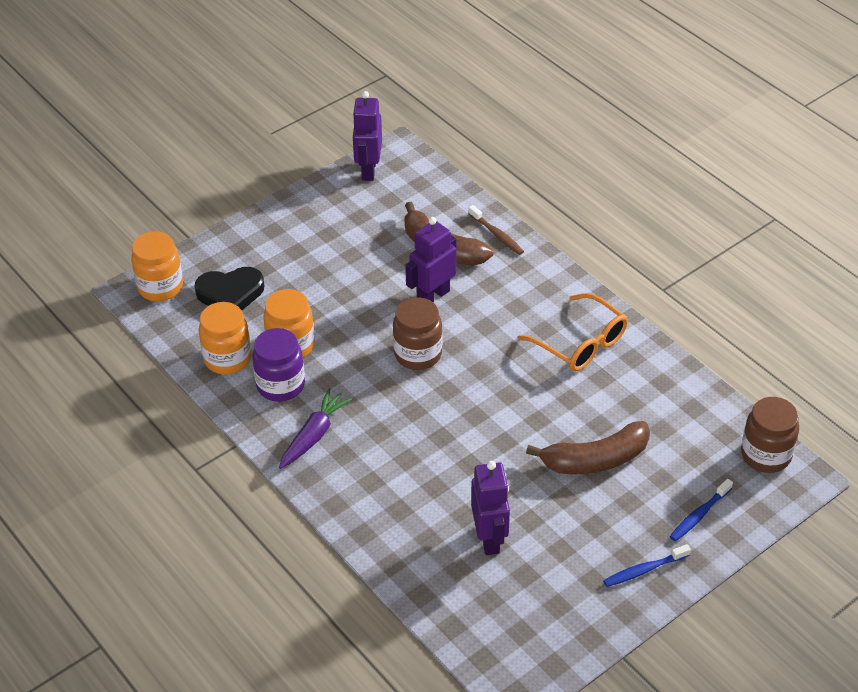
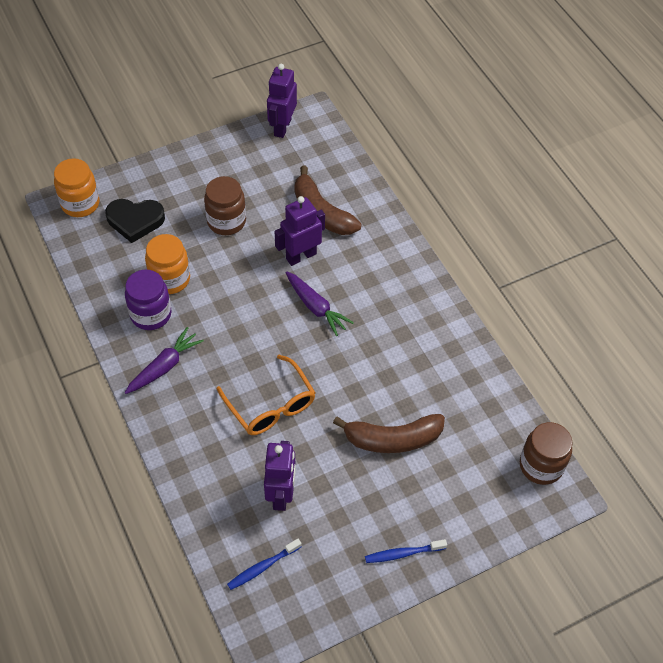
camera: 10 degrees right, 10 degrees up
orange jar [198,302,251,374] -> none
brown jar [393,297,442,370] -> brown jar moved to [204,176,246,235]
brown toothbrush [468,205,524,255] -> none
orange glasses [518,293,628,371] -> orange glasses moved to [217,355,316,435]
blue toothbrush [670,479,733,541] -> blue toothbrush moved to [227,539,302,590]
none -> purple carrot [286,271,354,336]

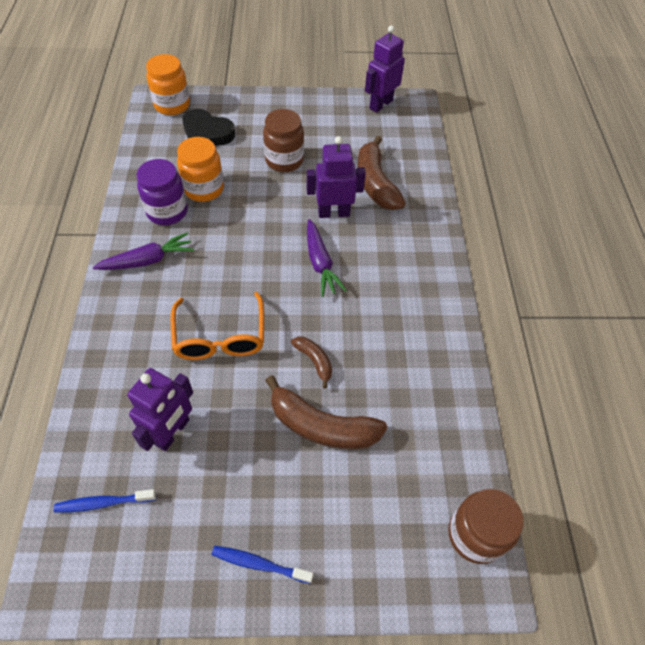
camera: 25 degrees right, 0 degrees up
none -> brown banana [291,337,332,389]

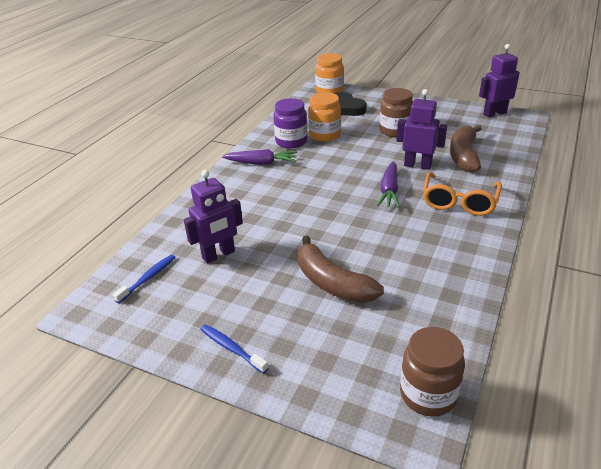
camera: 30 degrees right, 20 degrees down
blue toothbrush [54,489,156,513] -> blue toothbrush turned 105 degrees clockwise [113,255,176,303]
orange glasses [171,292,264,360] -> orange glasses moved to [423,172,502,216]
brown banana [291,337,332,389] -> none

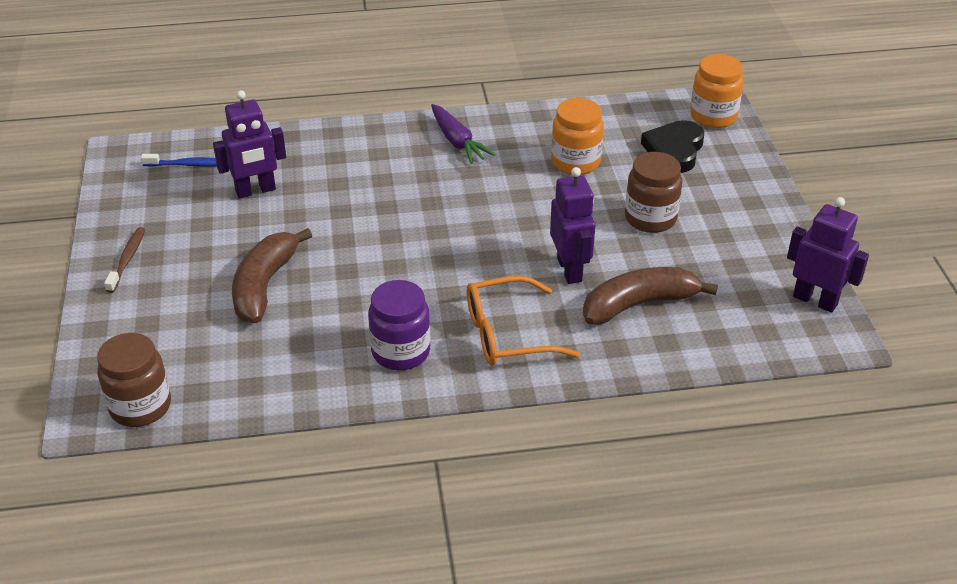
camera: 55 degrees right, 5 degrees up
purple robot [184,170,243,264] -> purple robot turned 45 degrees counterclockwise [213,90,286,198]
blue toothbrush [200,324,269,374] -> brown toothbrush [104,227,146,293]
purple jar [273,98,308,149] -> purple jar moved to [368,280,431,370]
purple carrot [377,162,400,207] -> none

